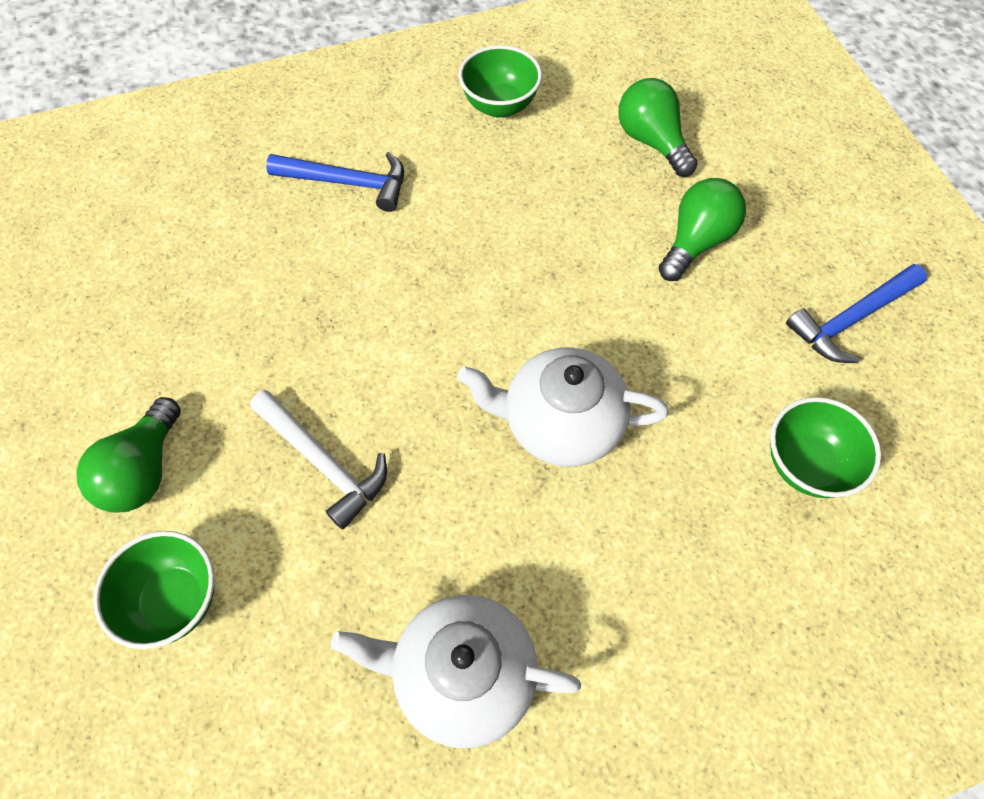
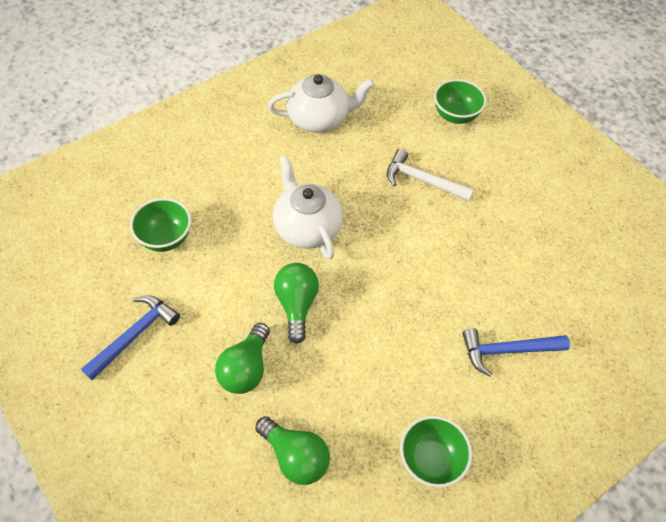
camera: 160 degrees right, 5 degrees down
green light bulb [76,397,181,513] -> green light bulb moved to [274,263,319,344]
white teapot [457,348,669,467] -> white teapot turned 105 degrees counterclockwise [273,155,343,259]

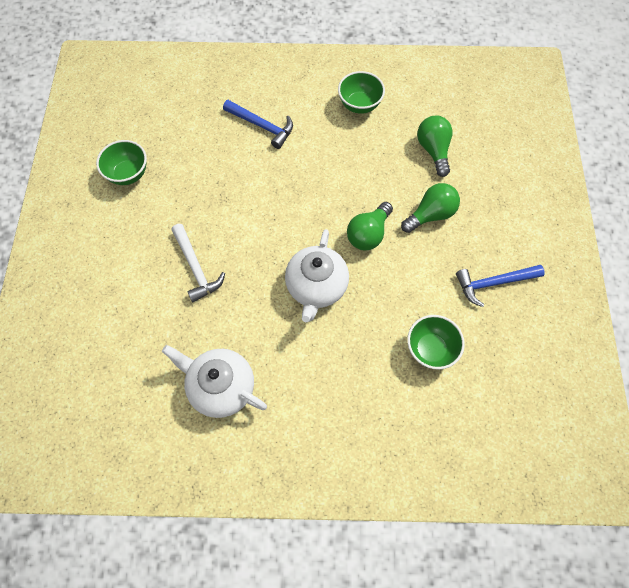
camera: 140 degrees left, 10 degrees up
green bowl [434,79,487,124] -> green bowl moved to [96,140,147,185]

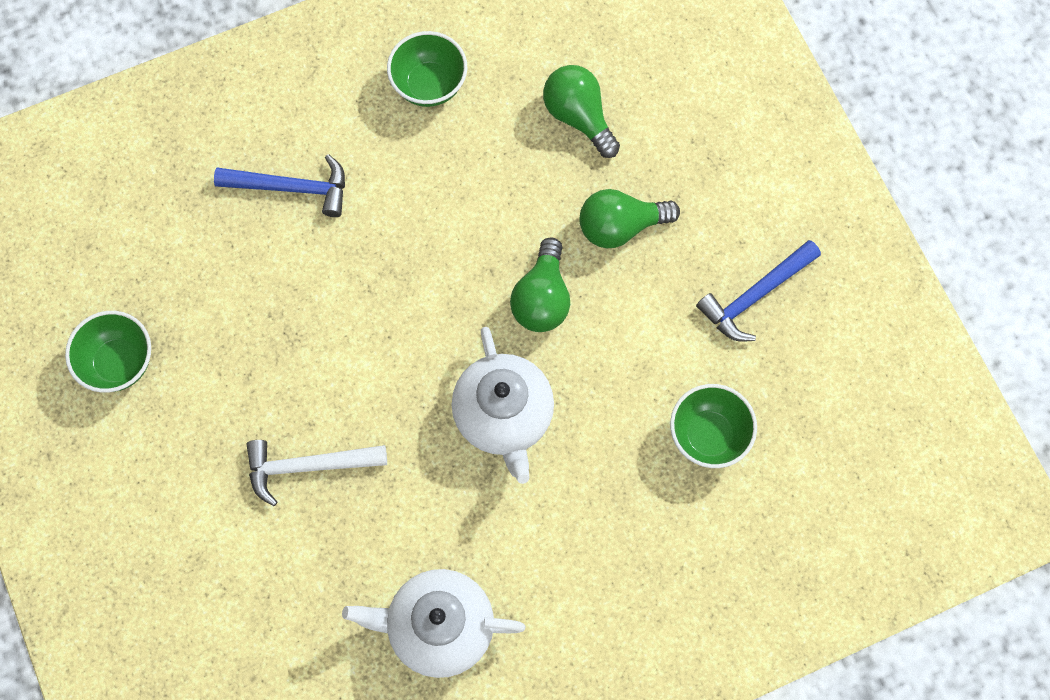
camera: 25 degrees left, 5 degrees up
white hammer [172,224,225,302] -> white hammer turned 135 degrees clockwise [246,440,387,506]
green light bulb [401,183,460,233] -> green light bulb turned 135 degrees counterclockwise [579,189,680,249]

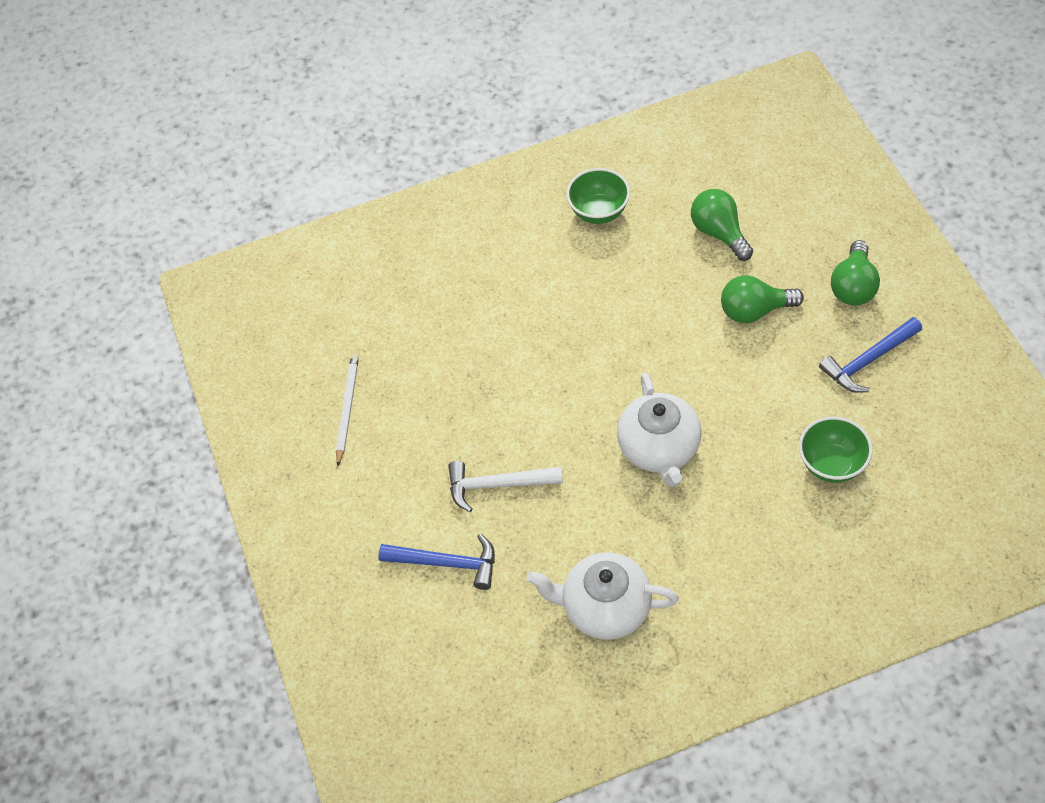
camera: 10 degrees right, 15 degrees down
green bowl [65,311,151,393] -> white pencil [336,353,359,467]
blue hammer [214,154,345,217] -> blue hammer moved to [378,534,495,590]
green light bulb [510,238,570,332] -> green light bulb moved to [831,240,880,306]

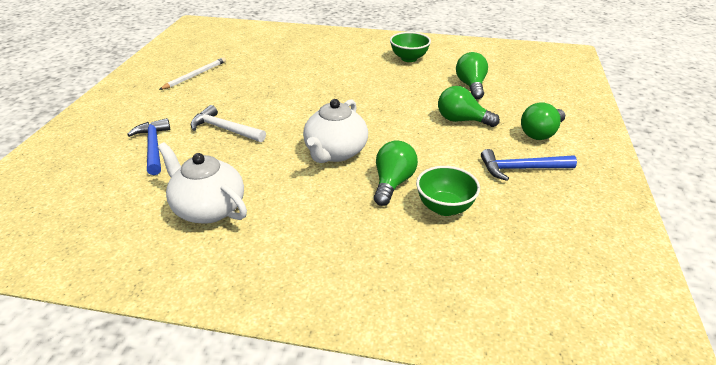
camera: 25 degrees right, 20 degrees down
blue hammer [378,534,495,590] -> blue hammer turned 150 degrees counterclockwise [127,118,170,175]
none -> green light bulb [374,140,418,206]

